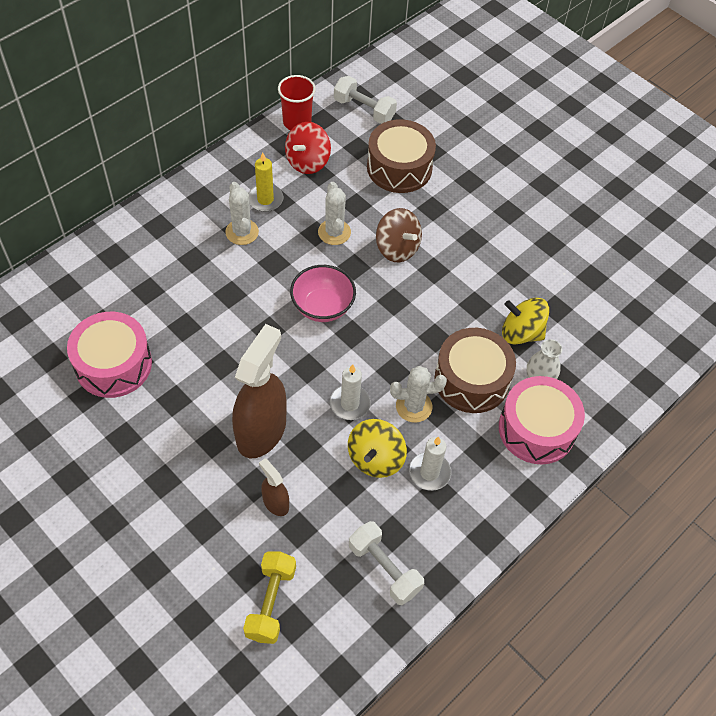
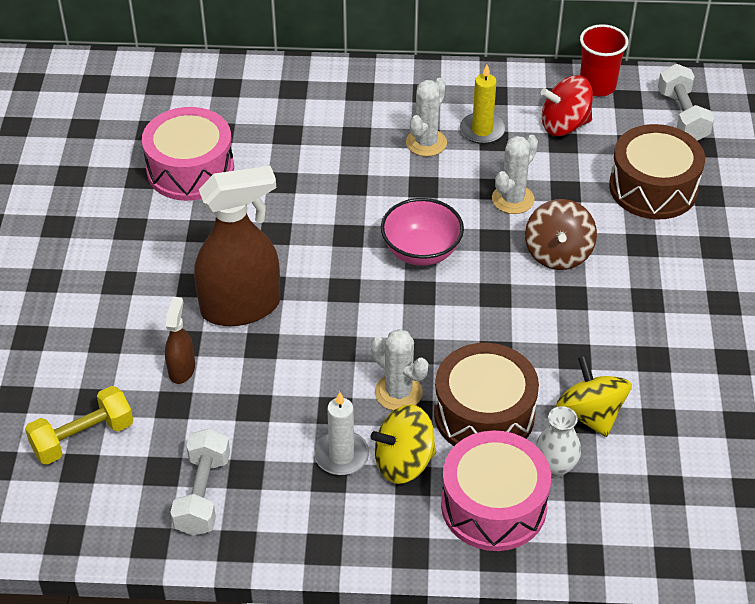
camera: 50 degrees right, 10 degrees down
white candle [330,365,371,420] -> none
yellow spinning top [348,419,407,478] -> yellow spinning top moved to [371,404,436,484]

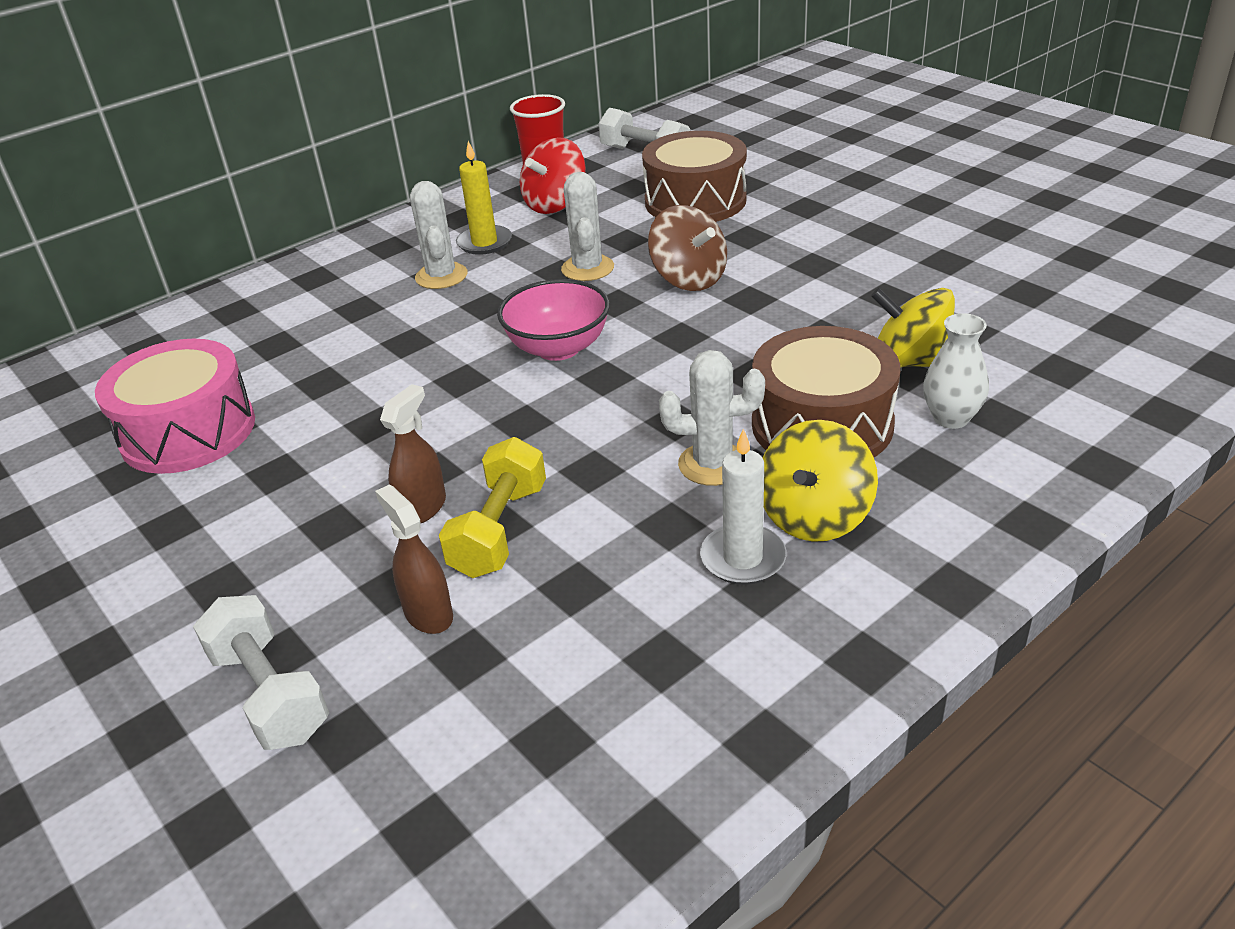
camera: 40 degrees left, 10 degrees down
yellow dumbbell [25,386,133,465] -> yellow dumbbell moved to [439,437,546,578]
white dumbbell [170,428,230,536] -> white dumbbell moved to [193,595,329,750]
brown spray bottle [194,166,280,326] -> brown spray bottle [380,384,446,524], size x0.48
pink drum [441,430,551,551] -> none

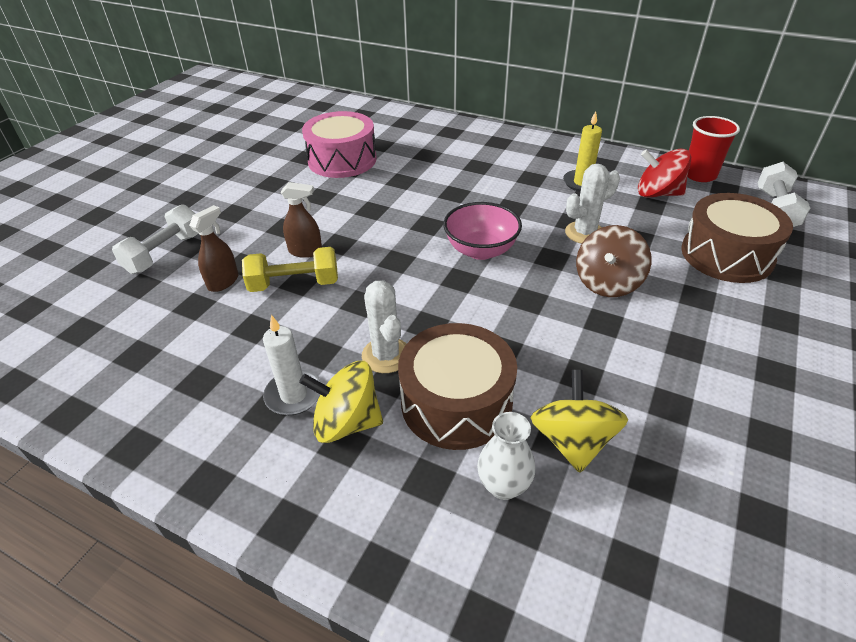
camera: 65 degrees right, 5 degrees up
white cactus [410,181,468,289] -> none

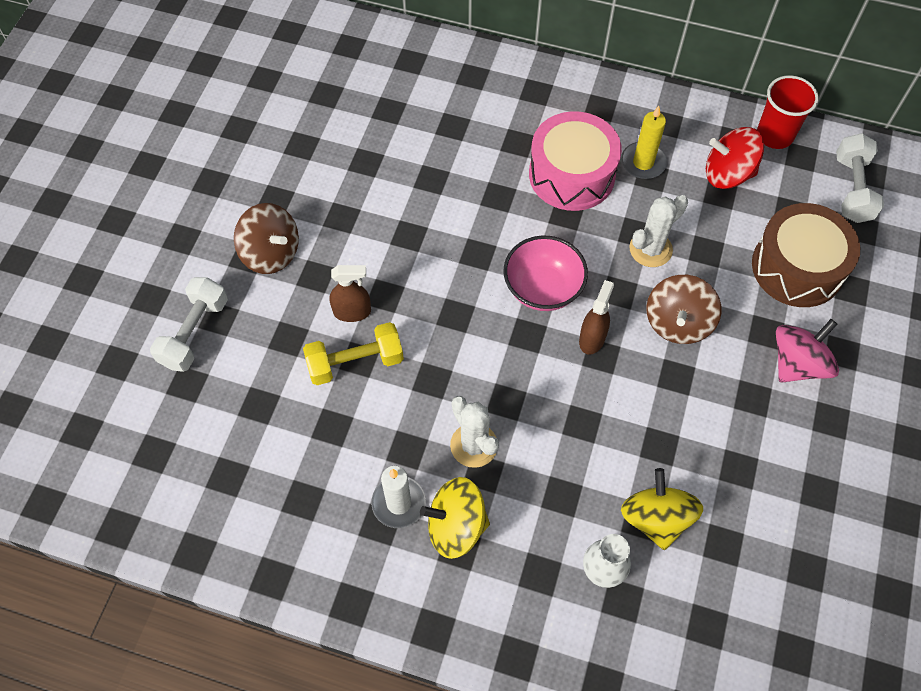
camera: 10 degrees left, 20 degrees up
brown spray bottle [189,205,238,292] -> brown spray bottle moved to [579,280,614,355]
pink drum [302,111,377,178] -> pink drum moved to [529,111,622,211]
brown drum [398,323,517,450] -> none
none -> brown spinning top [234,203,299,274]
none -> pink spinning top [776,319,839,383]

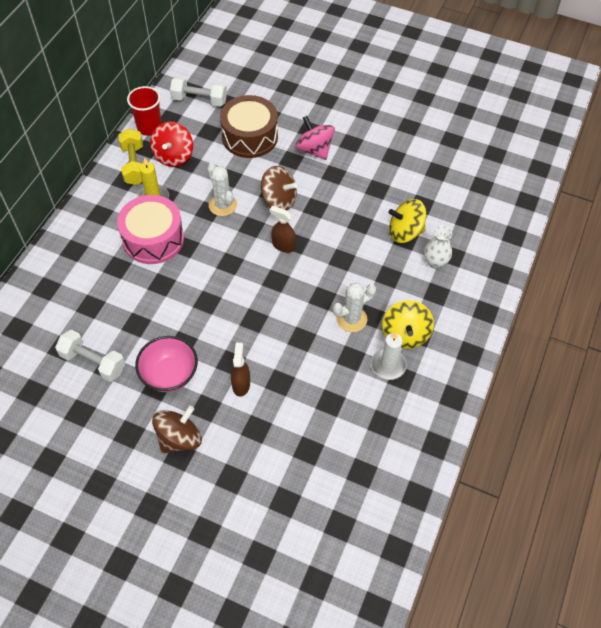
camera: 85 degrees left, 5 degrees down
white dumbbell [150,277,228,372] -> white dumbbell moved to [55,330,125,382]
yellow dumbbell [303,322,404,385] -> yellow dumbbell moved to [118,128,143,185]
pink bowl [504,236,588,311] -> pink bowl moved to [135,336,198,392]

